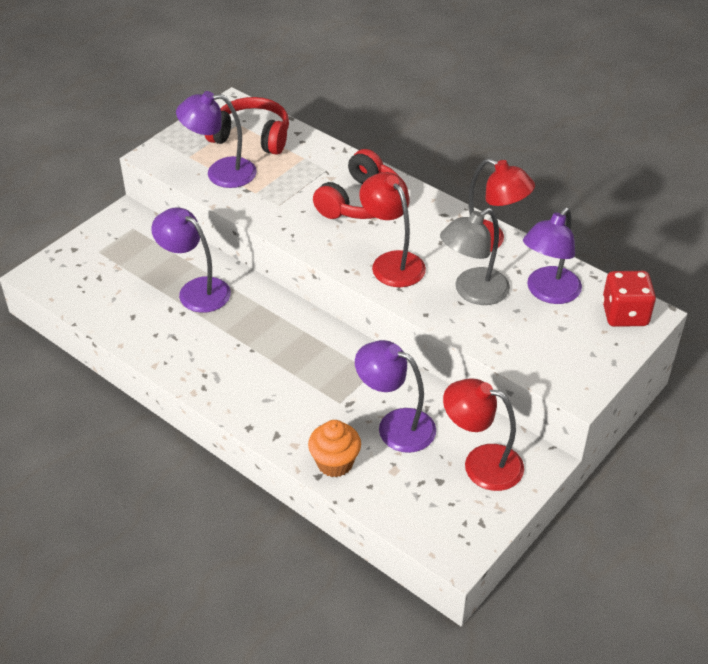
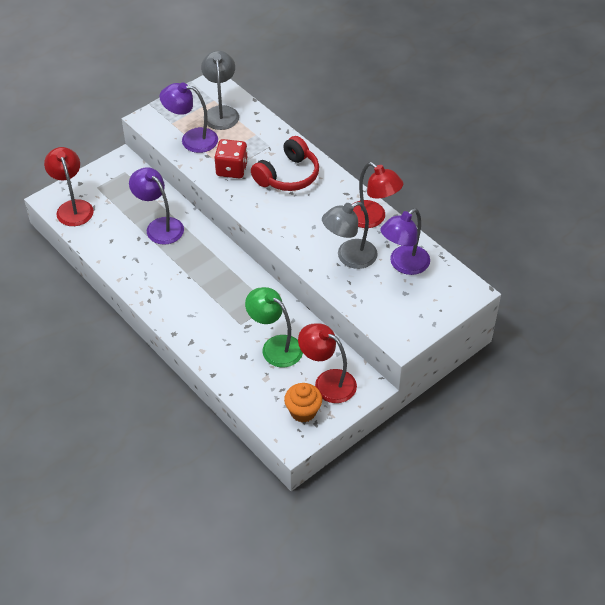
camera: 10 degrees right, 5 degrees up
red headphones [205,97,289,155] -> grey lamp [201,51,239,130]
orange cupcake [308,420,361,477] -> orange cupcake moved to [284,383,322,422]
purple lamp [355,340,436,453] -> green lamp [245,287,303,367]
red lamp [359,172,426,287] -> red lamp moved to [44,147,94,226]
red dice [602,271,656,327] -> red dice moved to [214,139,248,178]

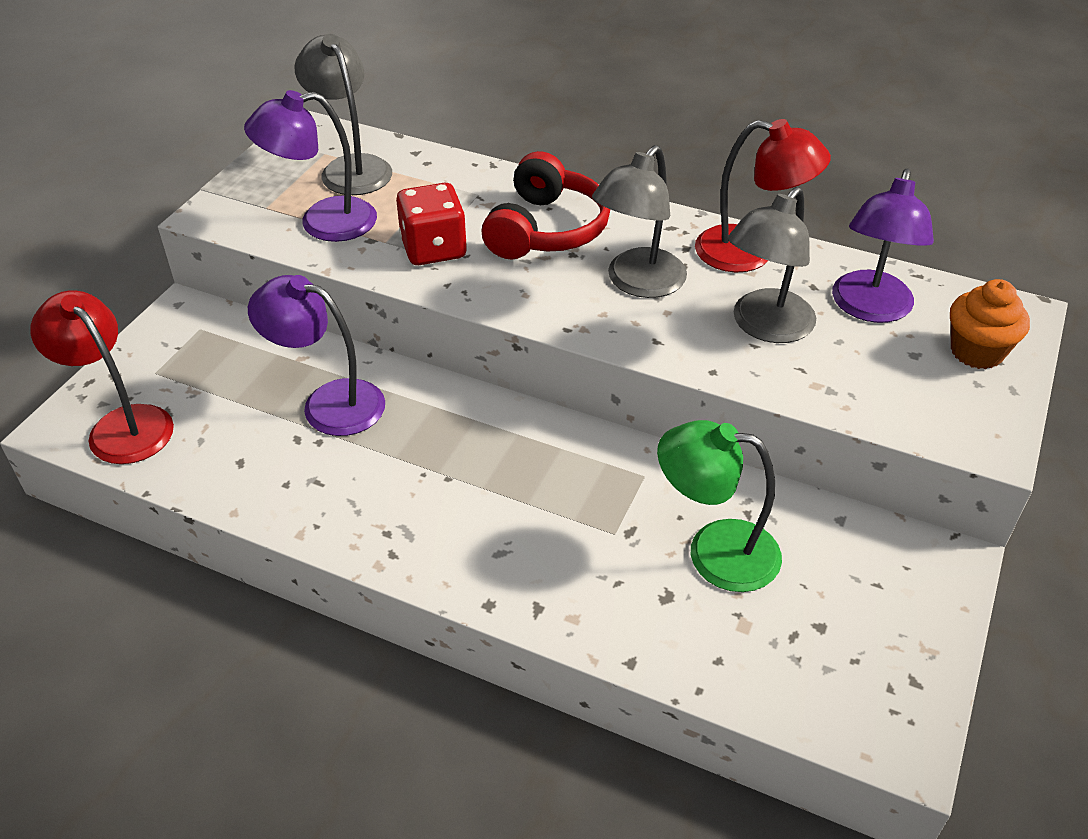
camera: 25 degrees left, 5 degrees down
orange cupcake [284,383,322,422] -> orange cupcake moved to [950,279,1030,369]
red lamp [298,323,357,403] -> none
none -> grey lamp [592,145,687,298]

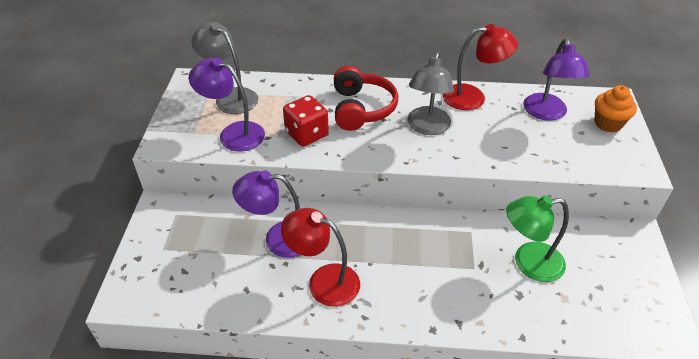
camera: 20 degrees left, 0 degrees up
red lamp [30,290,174,464] -> red lamp moved to [281,208,360,307]
purple lamp [244,90,377,242] -> purple lamp turned 60 degrees clockwise [189,58,265,151]
grey lamp [728,187,816,343] -> none

